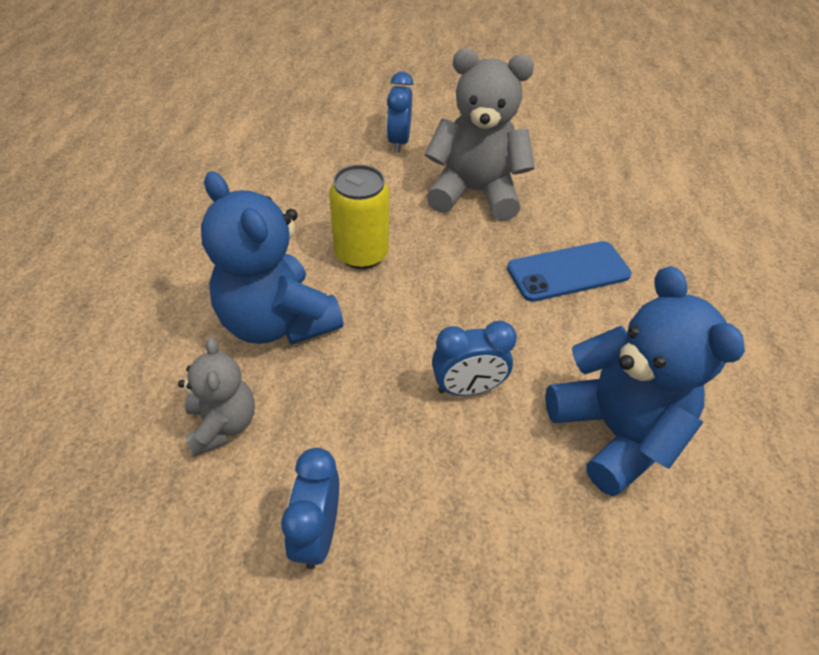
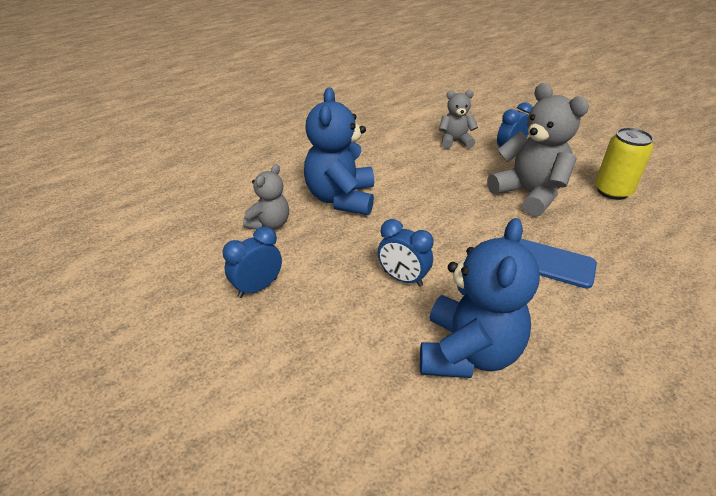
camera: 45 degrees right, 10 degrees down
yellow can [329,165,389,269] -> yellow can moved to [595,127,653,200]
none -> grey teddy bear [439,90,478,149]

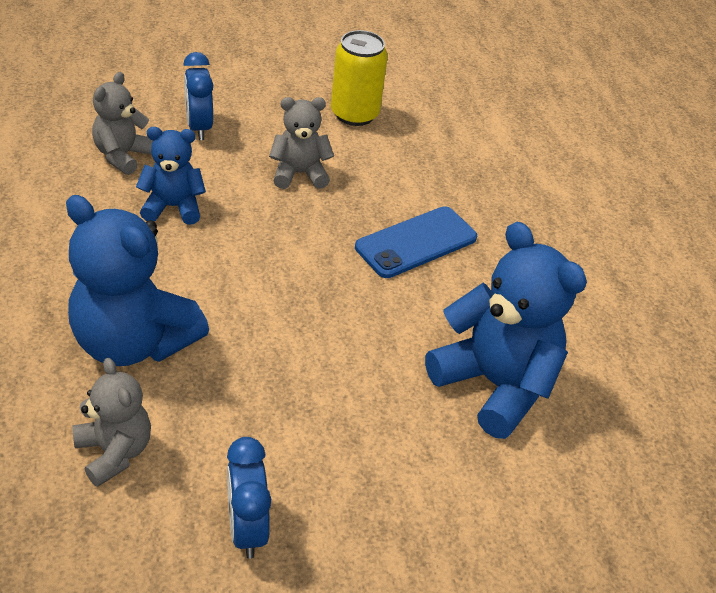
camera: 65 degrees left, 5 degrees up
blue clock [378,219,433,287] -> none
grey teddy bear [487,83,589,217] -> grey teddy bear [269,97,334,189], size x0.57
none -> blue teddy bear [136,127,206,225]

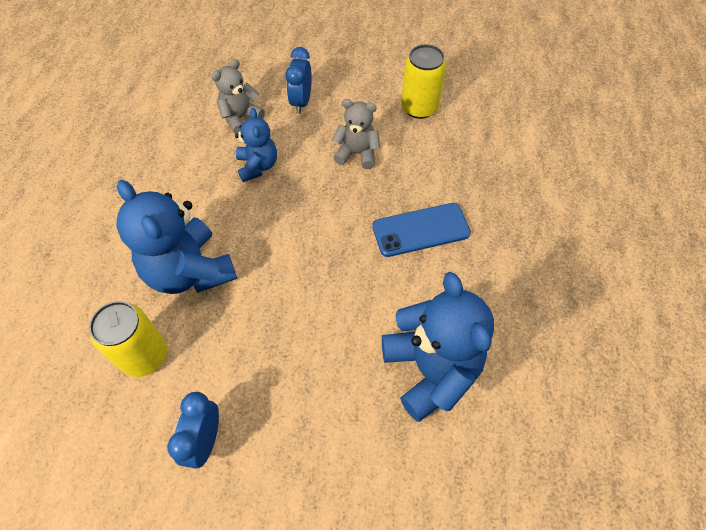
camera: 25 degrees right, 15 degrees up
grey teddy bear [73,358,151,487] -> yellow can [89,301,167,377]
blue teddy bear [136,127,206,225] -> blue teddy bear turned 60 degrees clockwise [235,108,277,182]

